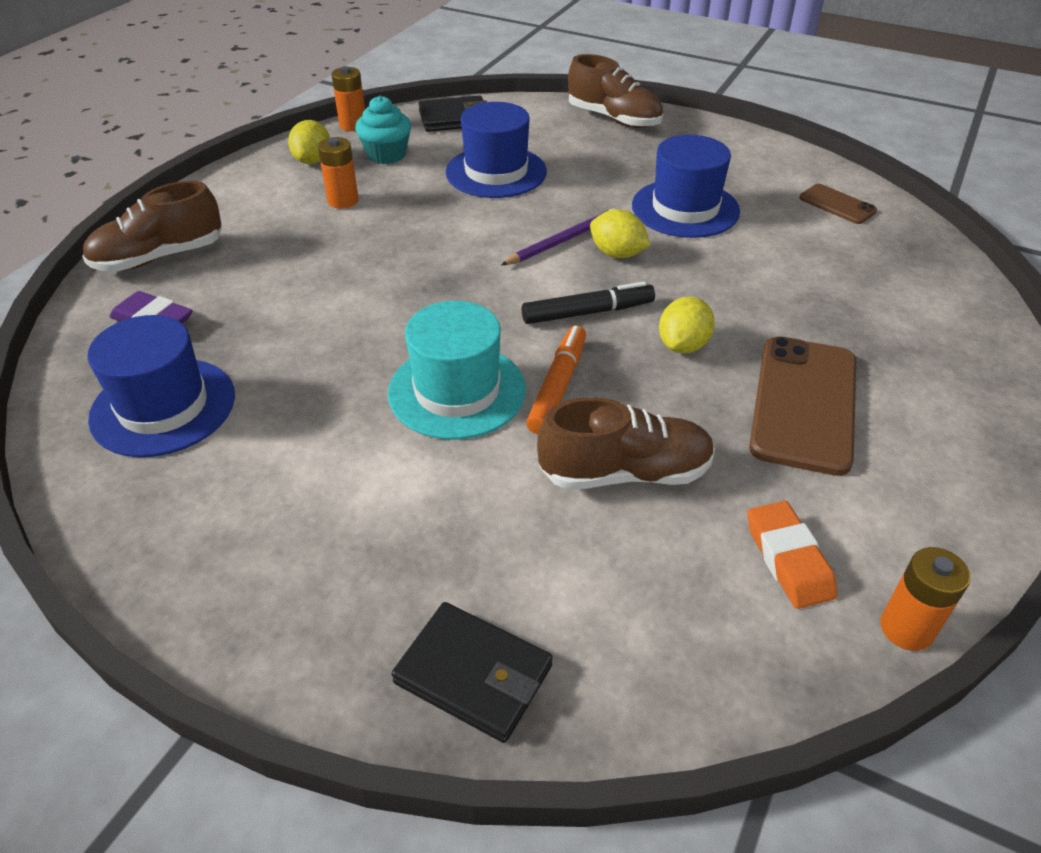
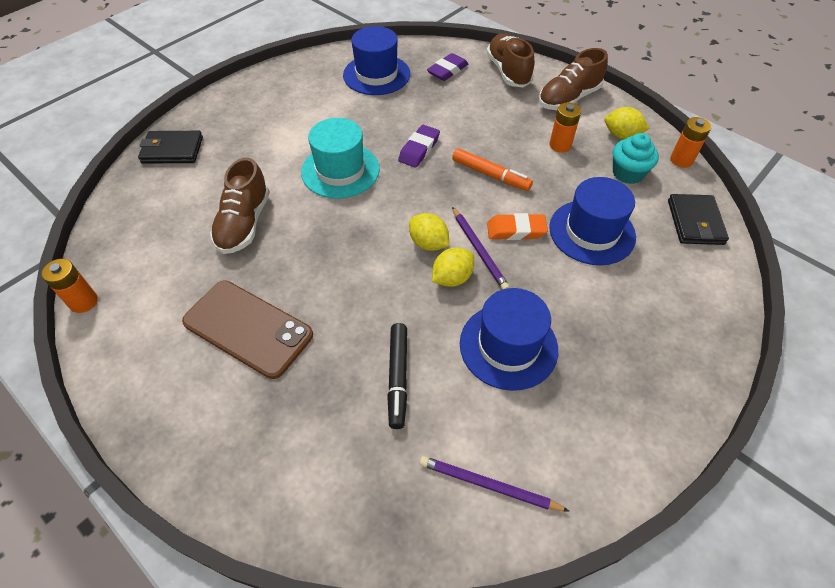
camera: 105 degrees right, 10 degrees up
black wallet [391,602,553,743] -> black wallet turned 45 degrees clockwise [138,131,203,164]
black marker [522,282,655,324] -> black marker moved to [387,323,407,429]
orange marker [526,326,586,434] -> orange marker moved to [452,148,533,191]
brown shoe [568,54,663,128] -> brown shoe moved to [539,48,608,110]
yellow lemon [659,296,715,353] -> yellow lemon moved to [409,213,449,251]
orange eraser [747,501,838,609] -> orange eraser moved to [487,213,548,240]
brown phone [799,184,877,224] -> purple pencil [419,456,569,511]
none -> purple eraser [398,125,440,168]

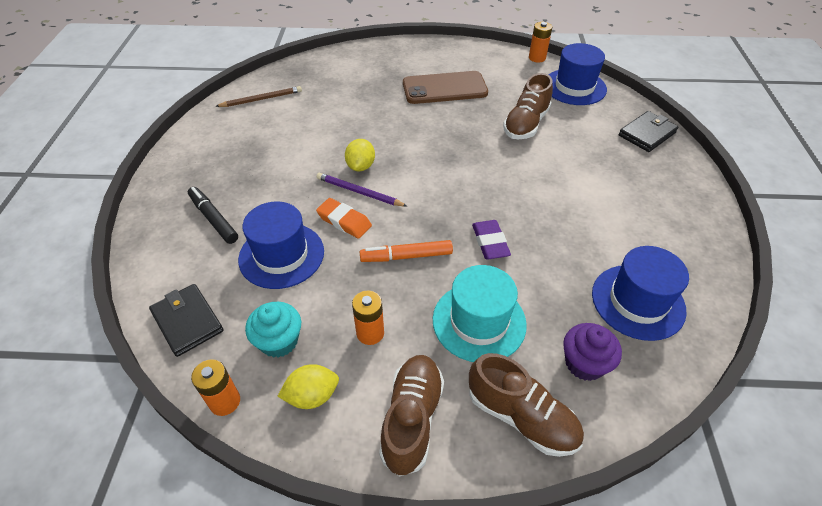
camera: 140 degrees right, 5 degrees down
brown shoe [210,157,270,254] -> brown shoe turned 120 degrees counterclockwise [503,73,553,139]
turquoise hat [301,118,380,199] -> turquoise hat moved to [433,265,527,362]
black marker [387,323,407,429] -> black marker moved to [188,187,238,244]
yellow lemon [409,213,449,251] -> none
purple pencil [419,456,569,511] -> brown pencil [215,86,302,107]
purple eraser [427,53,468,81] -> purple cupcake [563,323,622,381]
blue hat [460,288,558,391] -> blue hat moved to [548,43,607,105]
orange eraser [487,213,548,240] -> orange eraser turned 75 degrees clockwise [316,198,372,239]

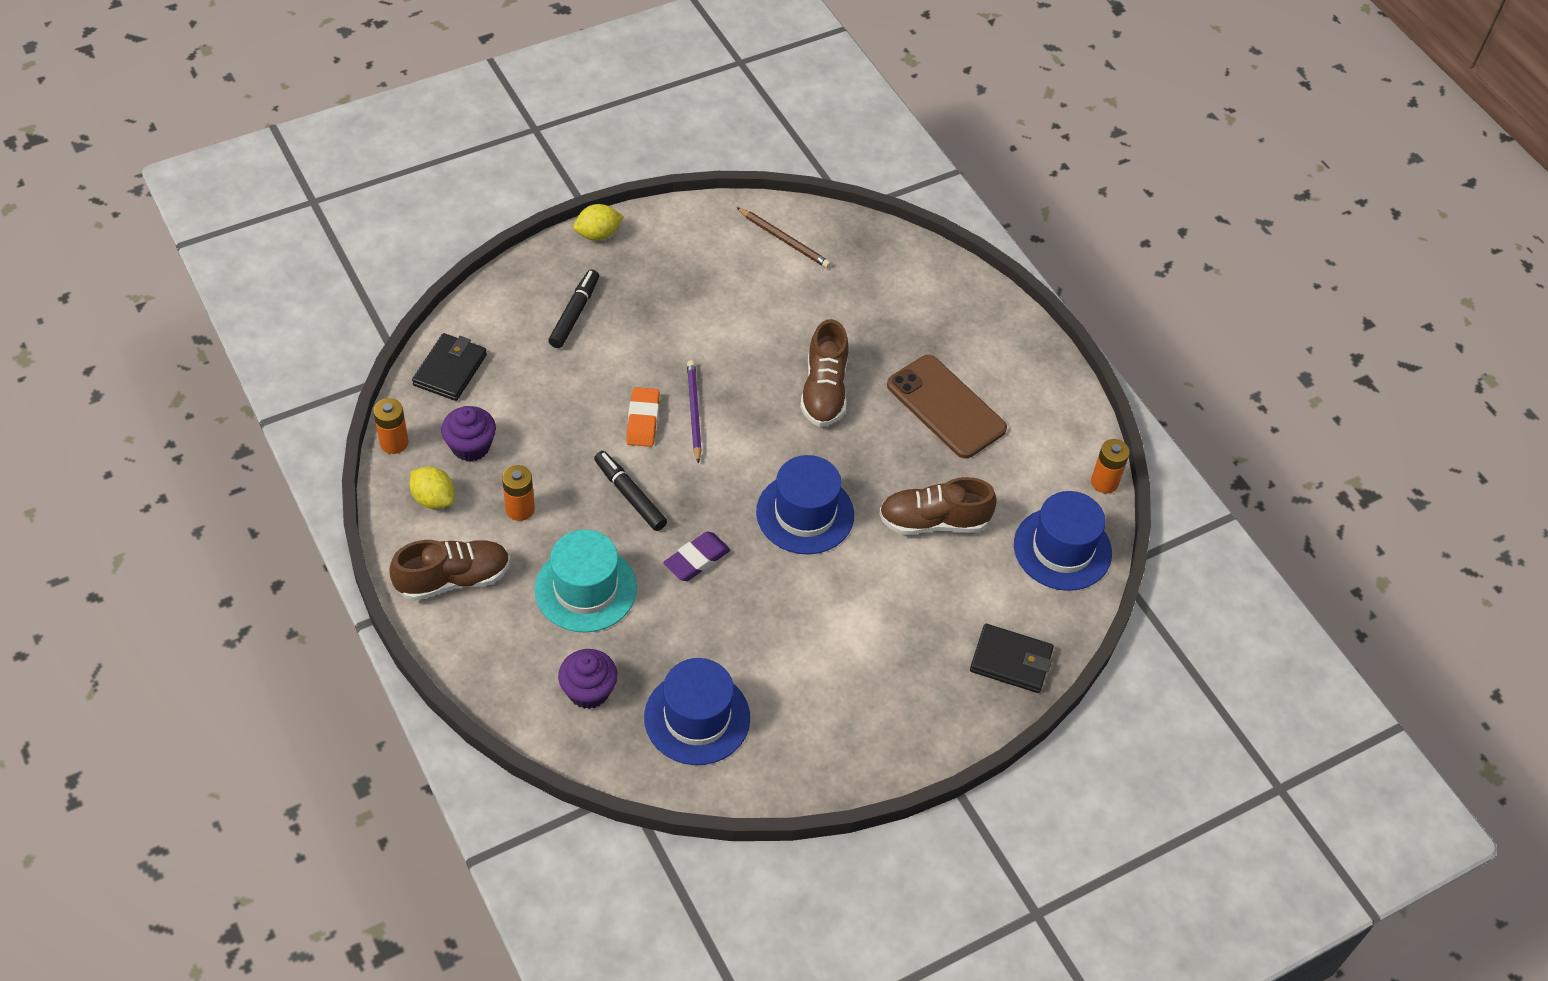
camera: 55 degrees right, 5 degrees up
blue hat [238,202,324,289] -> blue hat moved to [756,455,854,554]
turquoise cupcake [245,302,301,358] -> purple cupcake [441,406,496,462]
yellow lemon [345,139,375,171] -> yellow lemon moved to [573,204,624,241]
orange marker [360,240,453,262] -> black marker [594,451,667,531]
brown shoe [469,353,584,457] -> brown shoe moved to [800,319,849,427]

